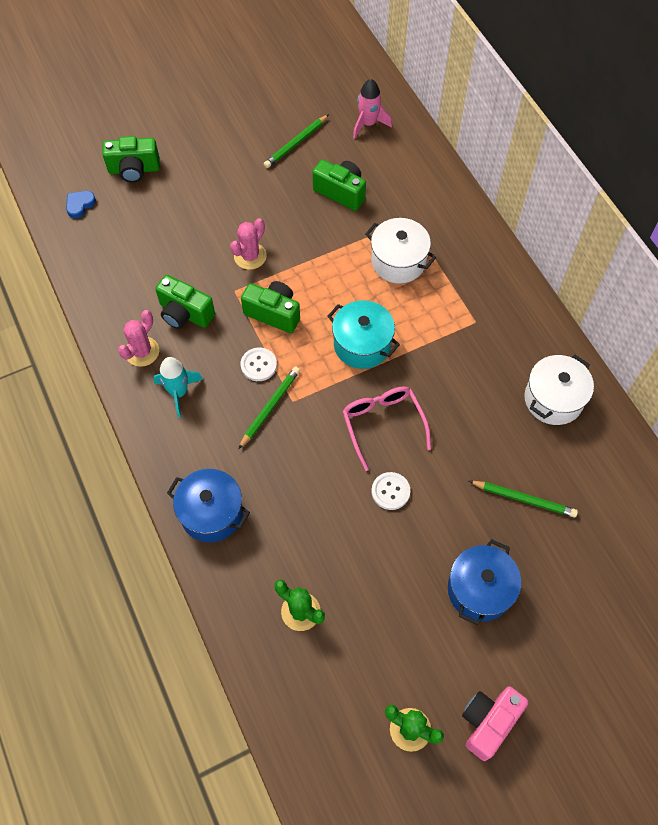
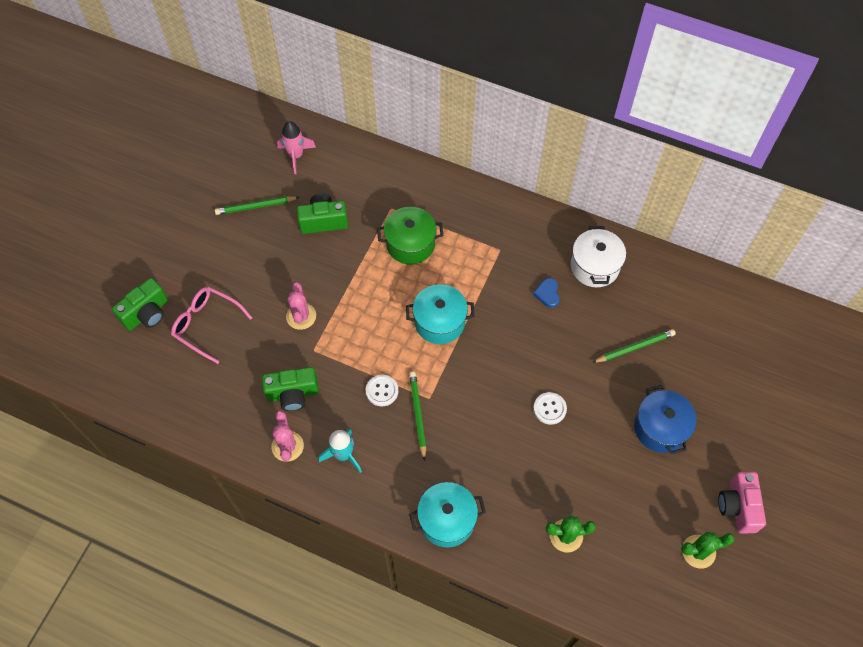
camera: 40 degrees left, 0 degrees up
blue heart [66,191,96,219] -> blue heart moved to [533,278,560,308]
blue pot [167,469,250,542] -> turquoise pot [409,482,486,547]
green camera [241,281,300,333] -> none
green pencil [264,114,329,168] -> green pencil turned 75 degrees clockwise [215,196,300,215]
pink glasses [342,386,431,471] -> pink glasses moved to [171,287,253,364]
white pot [365,218,436,284] -> green pot [377,207,443,264]

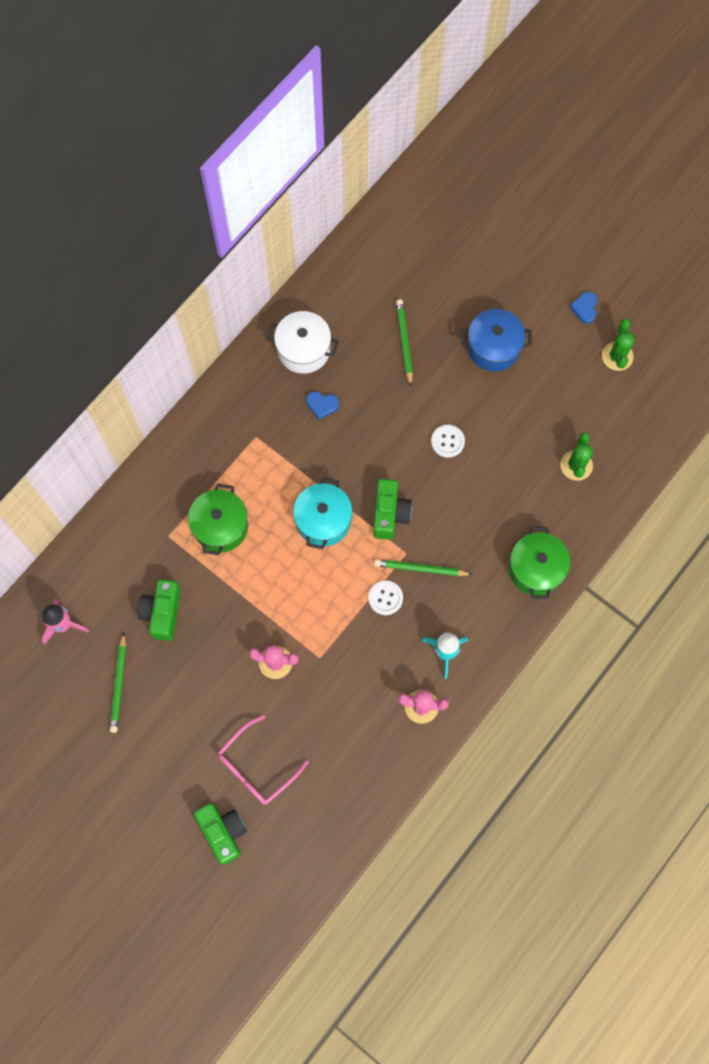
camera: 75 degrees left, 10 degrees up
green camera [262,367,319,411] -> green camera moved to [373,479,412,540]
turquoise pot [409,482,486,547] -> green pot [509,527,570,599]
pink camera [718,472,766,534] -> blue heart [570,291,597,324]

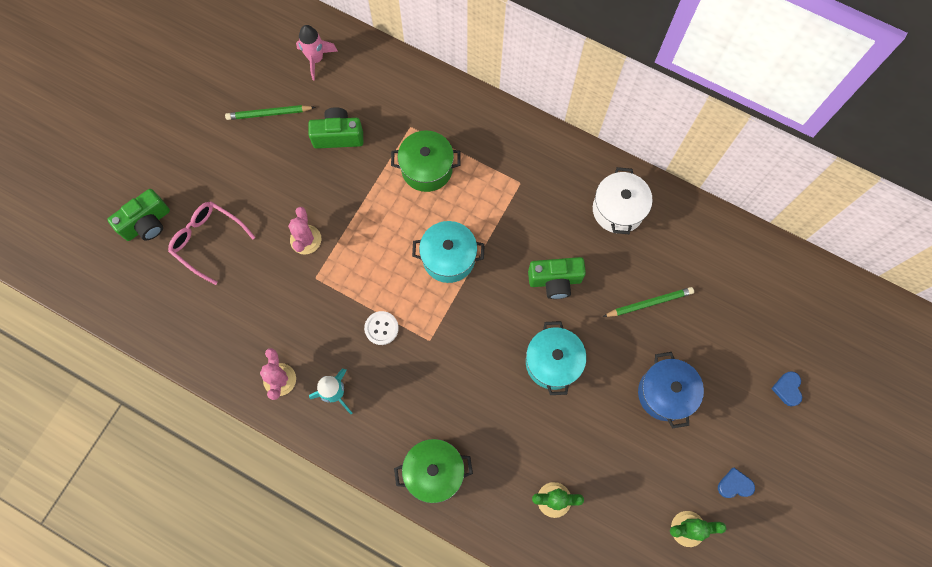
camera: 80 degrees right, 0 degrees up
blue heart [306,391,339,420] -> blue heart moved to [771,371,802,406]
green camera [373,479,412,540] -> green camera moved to [528,257,586,299]
green pencil [374,559,473,576] -> none
white button [431,425,465,458] -> turquoise pot [526,321,587,395]

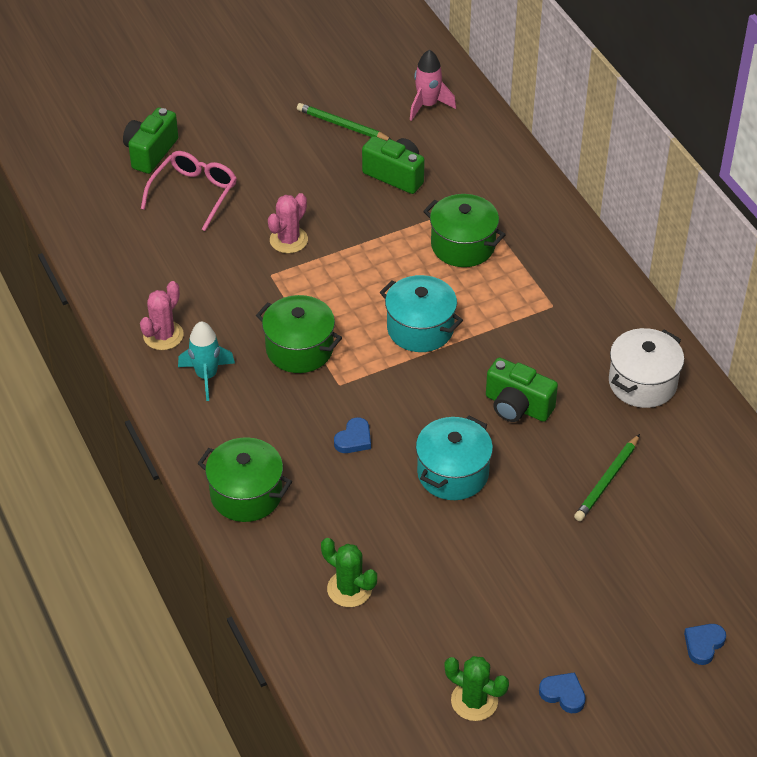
camera: 35 degrees right, 25 degrees down
green camera [107,189,170,241] -> green camera turned 120 degrees clockwise [123,107,178,174]
pink glasses [168,201,255,285] -> pink glasses turned 45 degrees clockwise [141,151,237,231]
white button [364,311,399,345] -> green pot [256,295,342,373]
green pencil [603,287,694,317] -> green pencil turned 105 degrees clockwise [574,434,640,521]
blue pot [638,352,704,429] -> none
none -> blue heart [334,417,371,453]

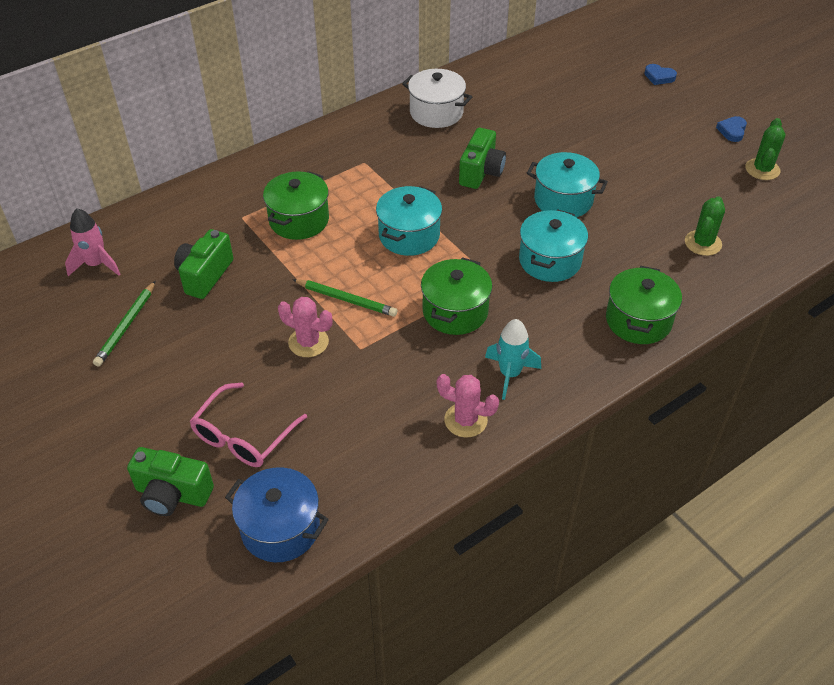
camera: 100 degrees left, 0 degrees up
pink glasses [141,151,237,231] -> pink glasses turned 75 degrees counterclockwise [190,382,307,467]
blue heart [334,417,371,453] -> turquoise pot [519,209,588,282]
green pencil [574,434,640,521] -> green pencil moved to [292,279,397,317]
none -> blue pot [225,467,329,562]

